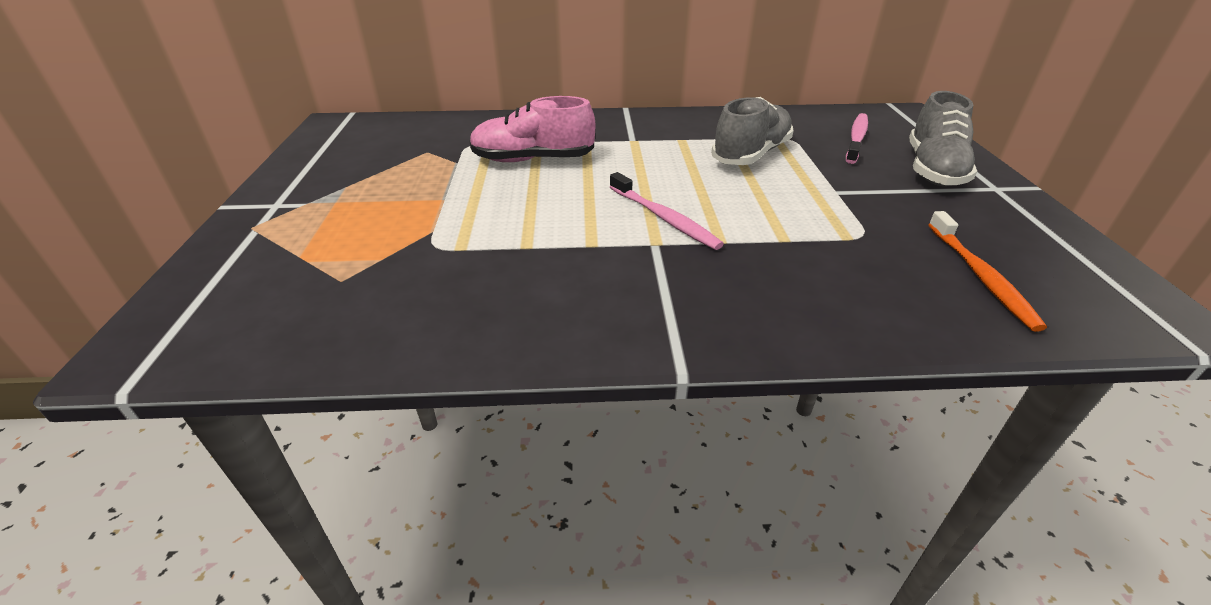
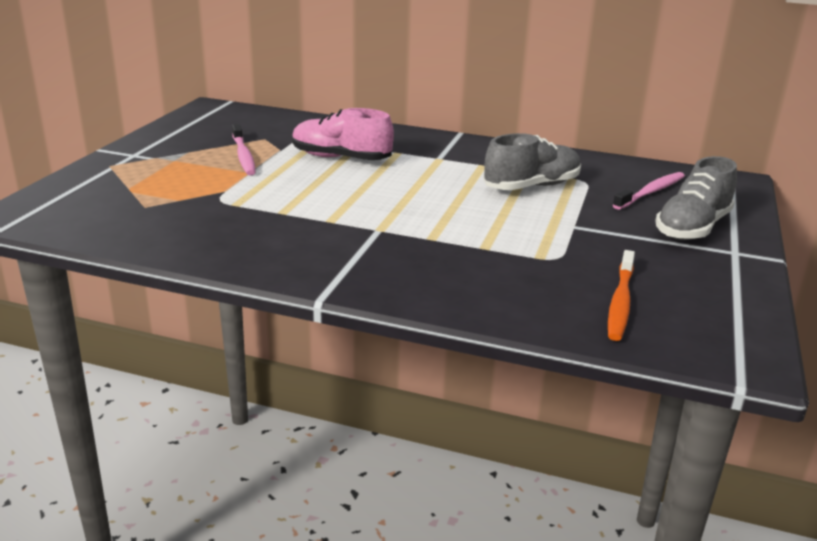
camera: 20 degrees right, 10 degrees down
pink toothbrush [610,172,724,250] -> pink toothbrush moved to [232,124,256,175]

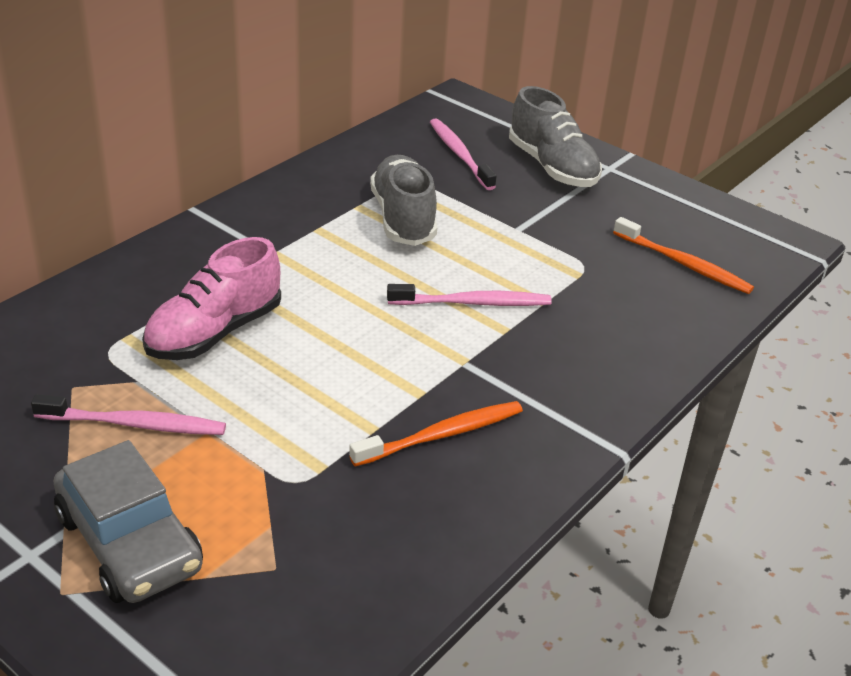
camera: 70 degrees left, 10 degrees up
none -> grey car [53,440,203,603]
none -> orange toothbrush [349,401,523,467]
none -> pink toothbrush [387,284,552,306]

